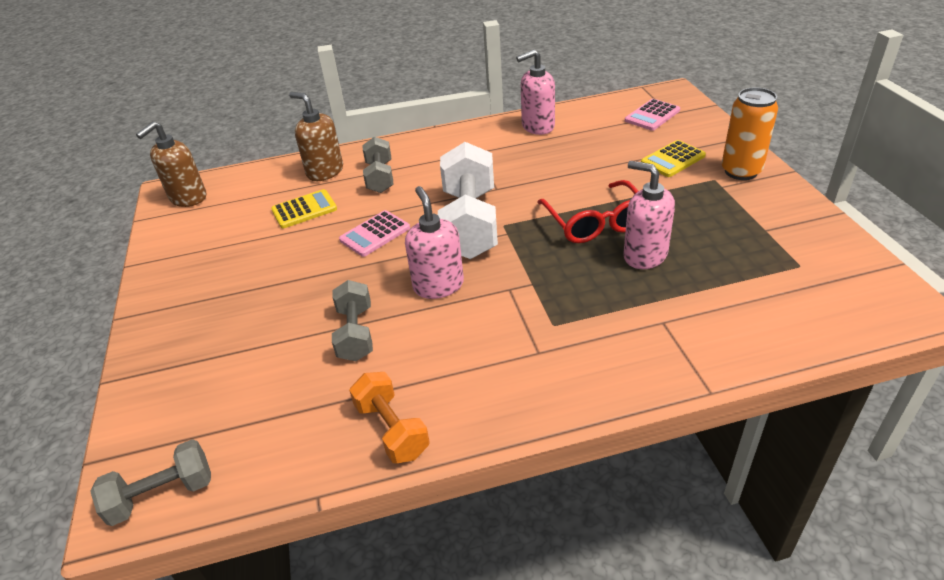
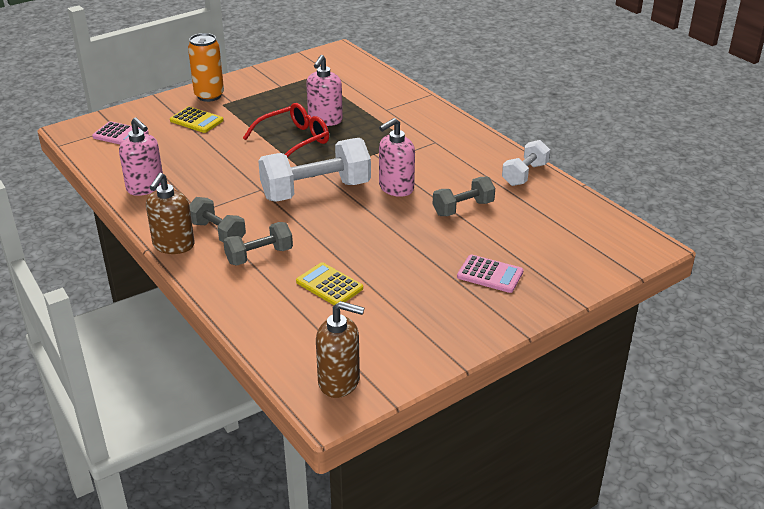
camera: 115 degrees left, 5 degrees down
grey dumbbell [90,439,211,526] -> grey dumbbell moved to [189,197,246,242]
brown soap dispenser [289,92,343,181] -> brown soap dispenser moved to [146,173,194,254]
pink calculator [339,210,410,257] -> pink calculator moved to [457,255,524,293]
orange dumbbell [349,372,430,463] -> white dumbbell [502,140,550,186]

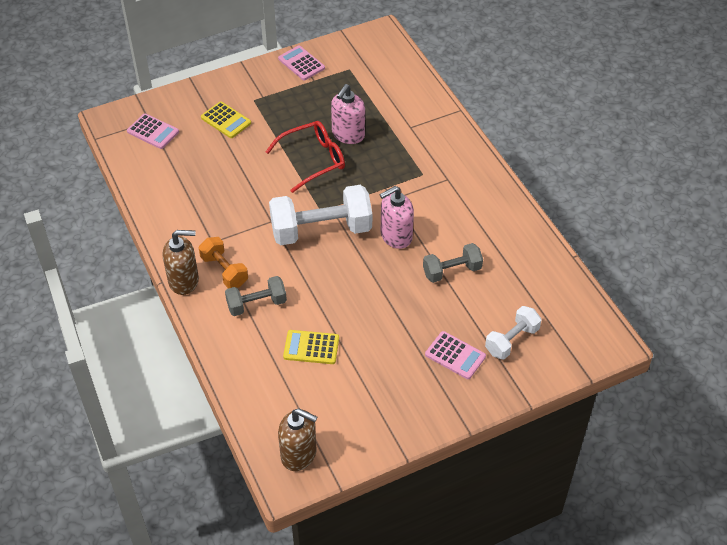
camera: 10 degrees right, 15 degrees up
pink soap dispenser [119,117,163,196] -> none
brown soap dispenser [146,173,194,254] -> brown soap dispenser turned 120 degrees counterclockwise [163,230,199,295]
orange can [188,33,224,102] -> none
grey dumbbell [189,197,246,242] -> orange dumbbell [199,237,248,289]
yellow calculator [296,262,363,305] -> yellow calculator turned 45 degrees counterclockwise [283,330,339,364]
white dumbbell [502,140,550,186] -> white dumbbell moved to [485,306,541,359]
none -> pink calculator [278,45,325,80]

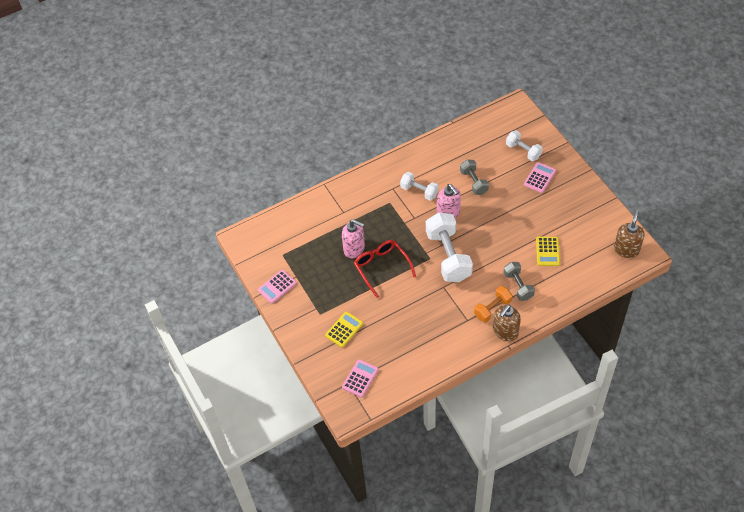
camera: 90 degrees left, 5 degrees up
brown soap dispenser [163,230,199,295] -> brown soap dispenser turned 135 degrees counterclockwise [493,304,521,341]
none -> white dumbbell [400,172,438,201]

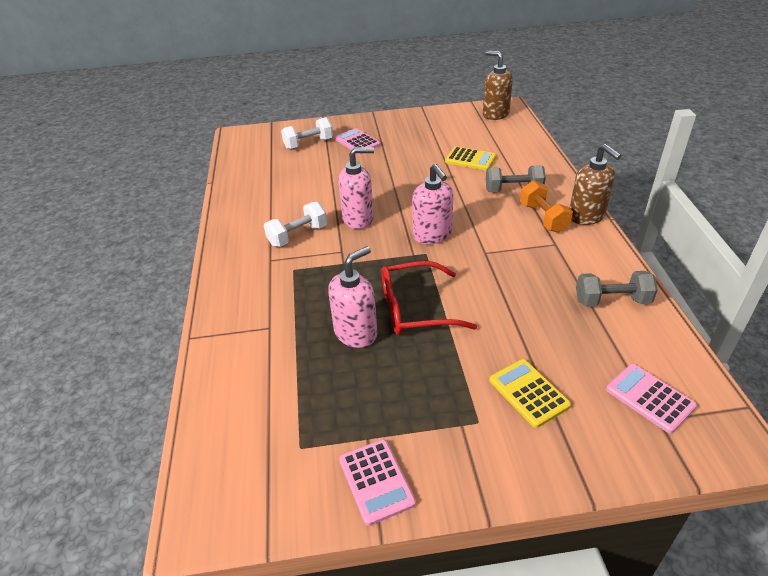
camera: 70 degrees left, 15 degrees down
white dumbbell [426,213,473,282] -> pink soap dispenser [412,164,453,244]
grey dumbbell [460,160,489,195] -> grey dumbbell moved to [576,271,658,307]

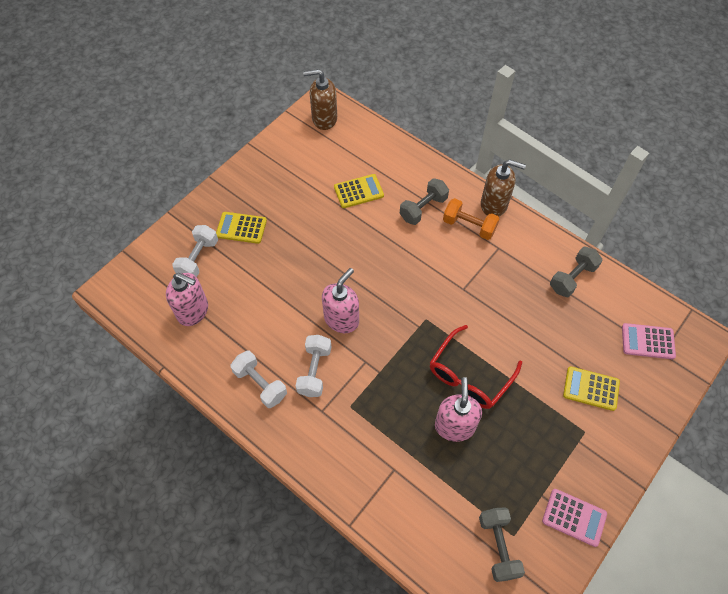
camera: 45 degrees left, 20 degrees up
pink calculator [335,128,381,154] -> yellow calculator [216,212,267,244]
pink soap dispenser [412,164,453,244] -> pink soap dispenser moved to [166,273,208,326]
none -> white dumbbell [230,351,287,408]
none -> grey dumbbell [479,507,525,582]

